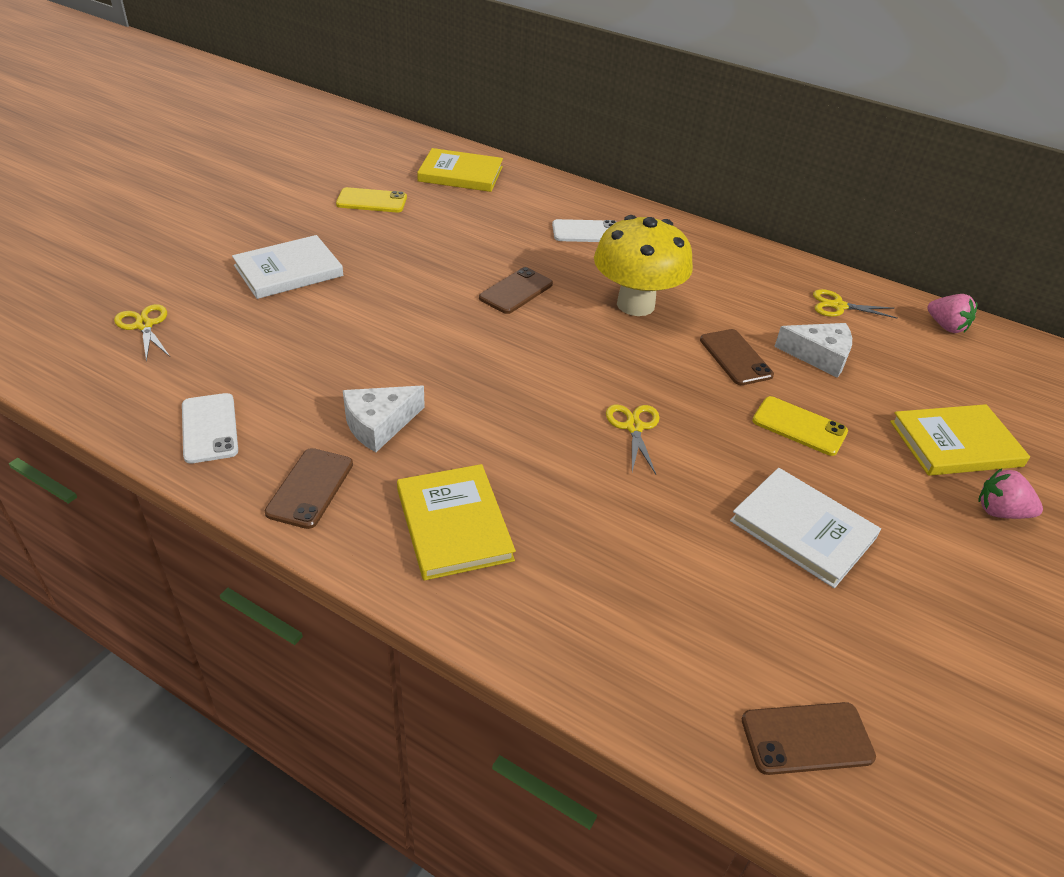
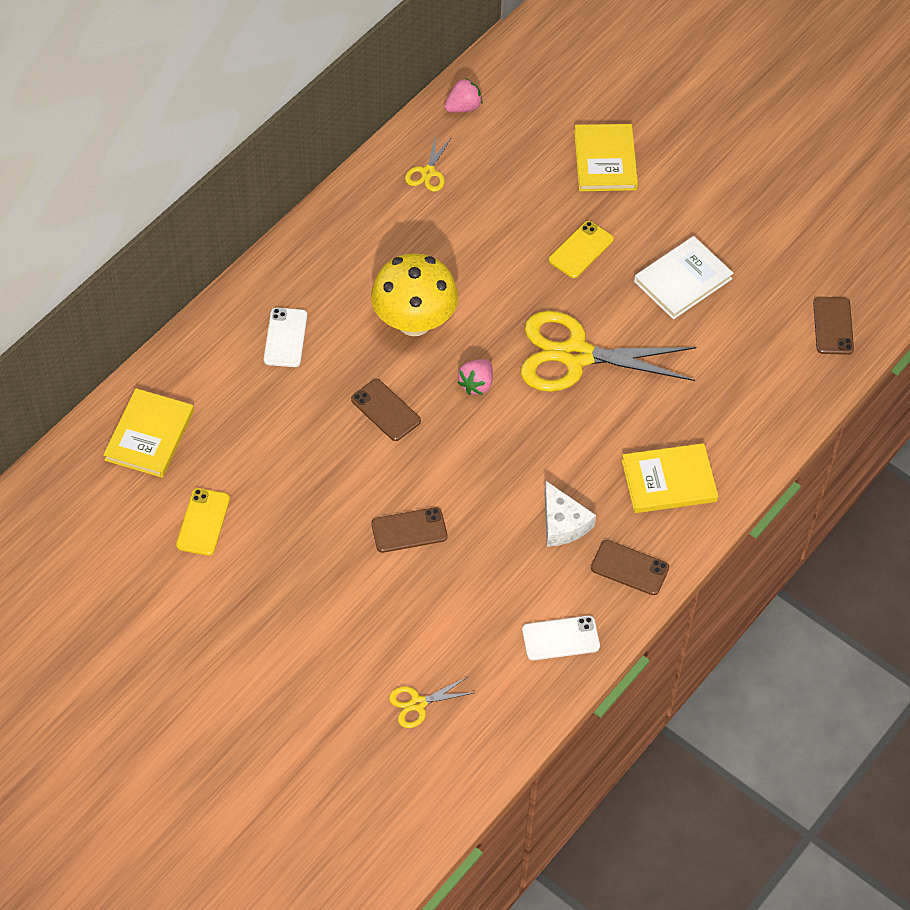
camera: 80 degrees left, 15 degrees up
white book [232,235,343,299] -> none
yellow scissors [606,405,660,474] -> yellow scissors [521,311,696,392], size x2.29
brown phone [700,329,774,385] -> brown phone moved to [371,507,447,553]
white cheese [774,323,852,378] -> none
pink strawberry [978,468,1043,519] -> pink strawberry moved to [457,359,493,395]

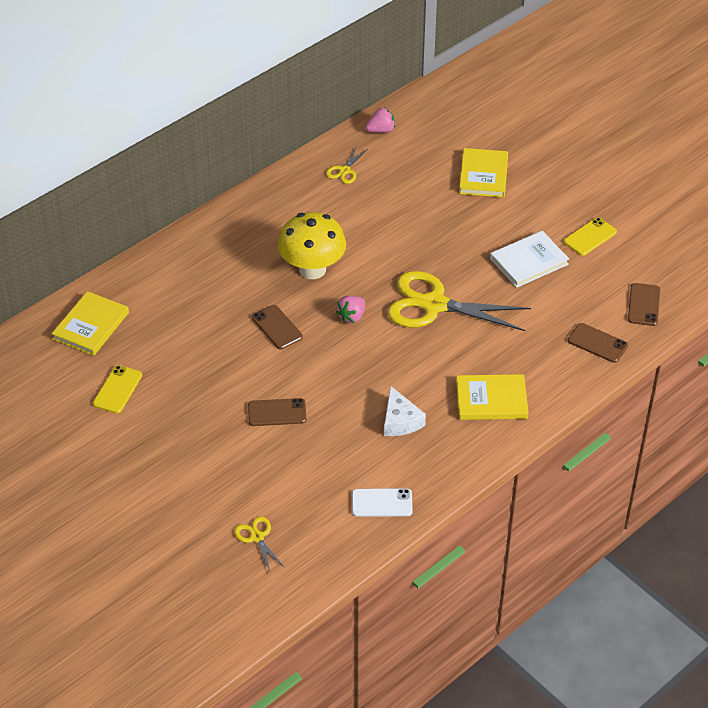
camera: 10 degrees right, 10 degrees down
white phone [264,308,307,367] -> none
yellow scissors [389,677,473,728] -> yellow scissors turned 75 degrees clockwise [234,517,285,572]
yellow phone [549,221,614,278] -> yellow phone moved to [564,217,617,256]
brown phone [591,540,669,595] -> brown phone moved to [568,323,628,363]

